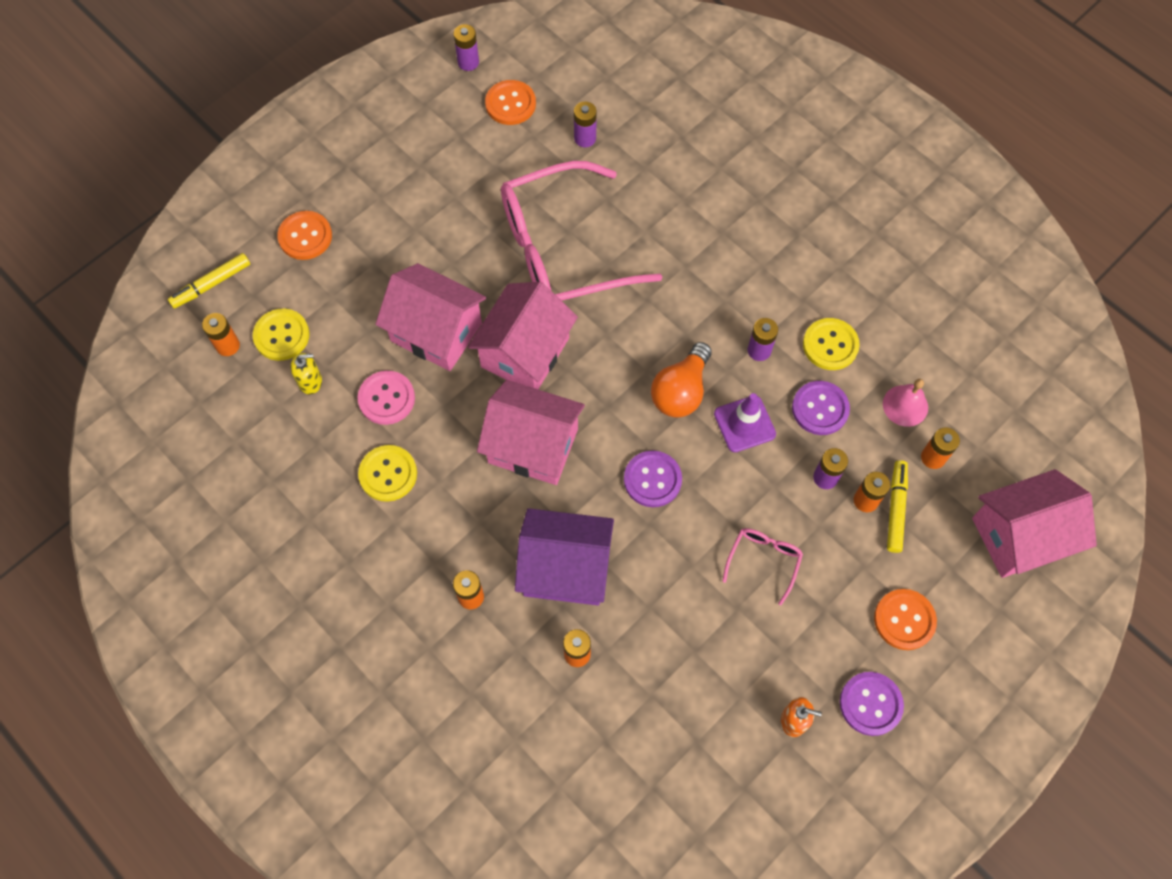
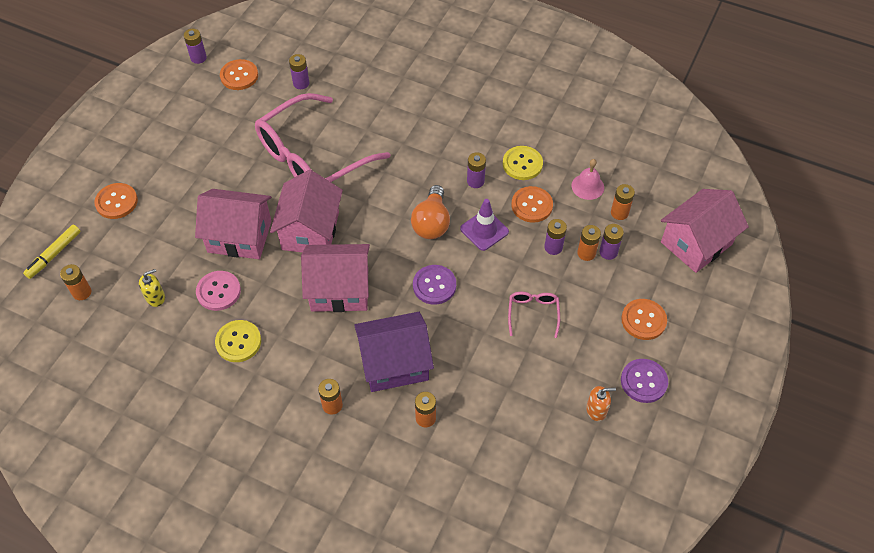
camera: 20 degrees left, 10 degrees down
yellow button [253,309,310,361] -> none
purple button [792,381,850,435] -> orange button [511,186,553,223]
yellow marker [887,460,908,553] -> purple battery [599,224,624,260]

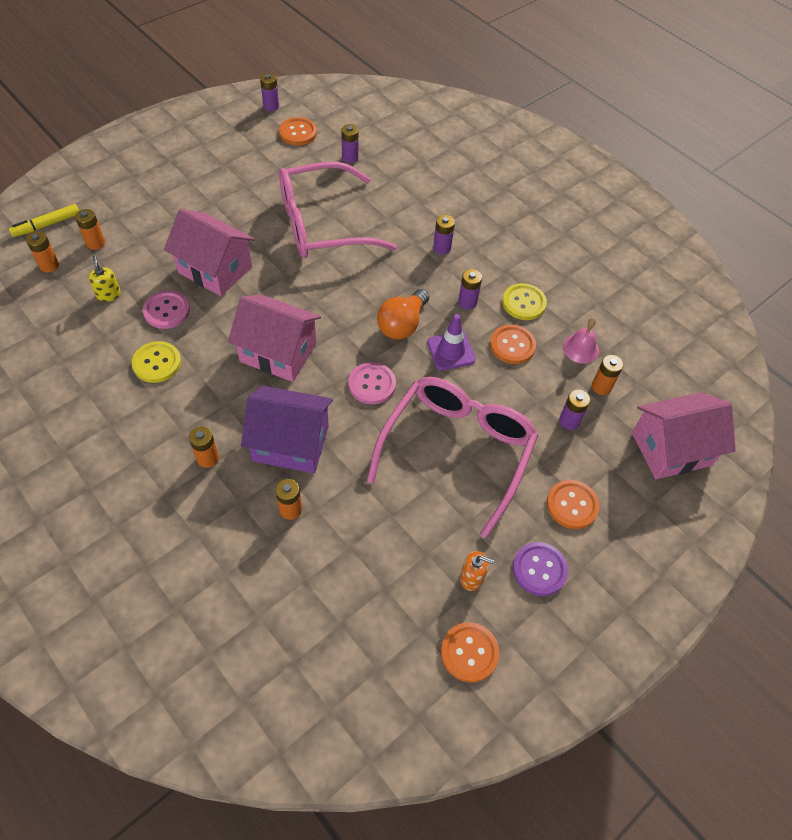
camera: 20 degrees right, 0 degrees up
orange button [94,183,138,219] -> orange button moved to [441,622,500,682]
yellow soap dispenser [139,269,165,307] -> yellow soap dispenser turned 105 degrees counterclockwise [89,255,121,302]
pink house [270,170,343,253] -> none
purple button [413,265,456,305] -> pink button [348,362,396,404]
pink glasses [508,292,560,338] -> pink glasses [367,377,538,538], size x2.44
purple battery [544,219,567,255] -> purple battery moved to [433,215,455,254]
orange battery [577,225,601,261] -> orange battery moved to [75,209,105,250]

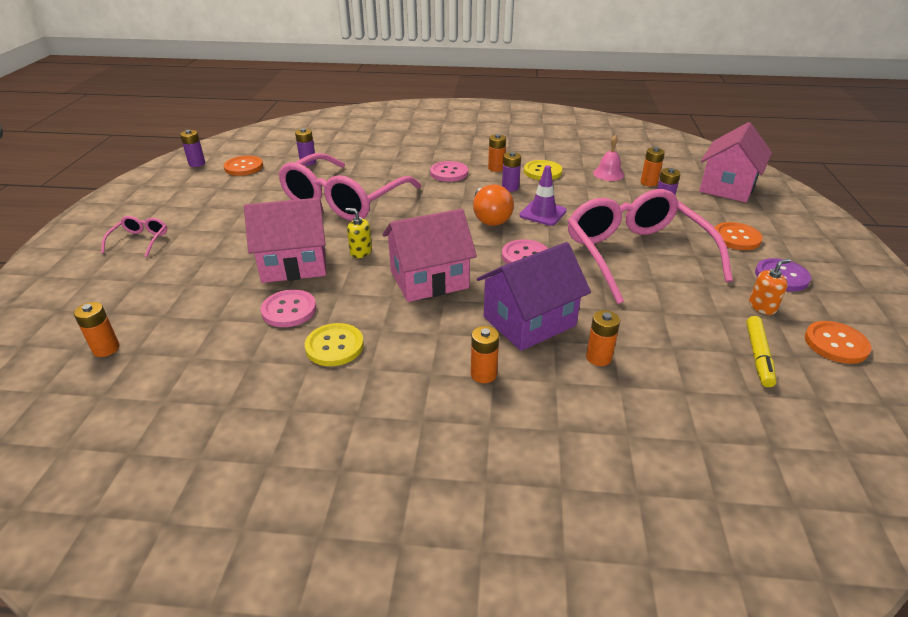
camera: 40 degrees left, 20 degrees down
yellow marker [9,204,79,237] -> yellow marker moved to [746,316,776,387]
orange battery [75,209,105,250] -> orange battery moved to [488,134,506,172]
yellow soap dispenser [89,255,121,302] -> yellow soap dispenser moved to [345,208,372,258]
purple battery [433,215,455,254] -> pink button [430,161,468,182]
orange button [490,325,536,364] -> none
none -> pink glasses [101,216,167,257]

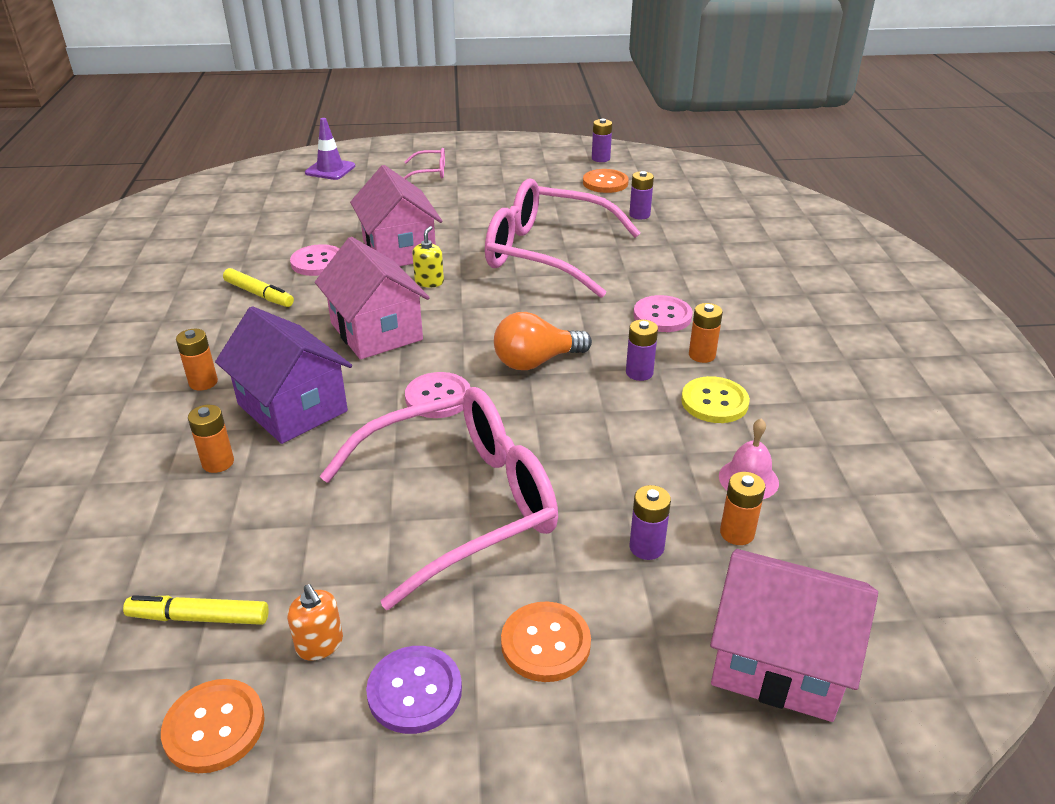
camera: 80 degrees right, 0 degrees up
orange battery [74,302,120,357] -> none
yellow button [305,323,364,366] -> yellow marker [223,268,294,307]
purple traffic cone [519,165,567,226] -> purple traffic cone moved to [305,118,356,180]

